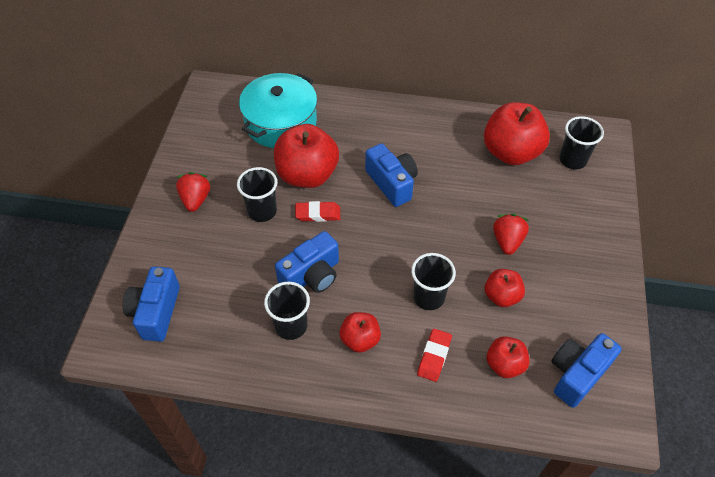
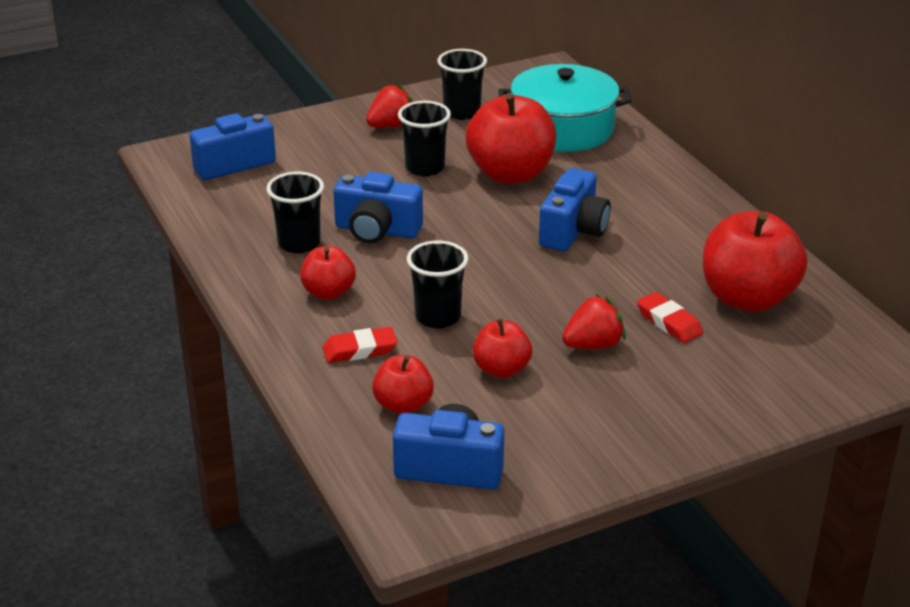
camera: 55 degrees right, 20 degrees down
red eraser [295,201,340,222] -> red eraser moved to [637,292,703,343]
black cup [559,116,604,169] -> black cup moved to [437,49,487,120]

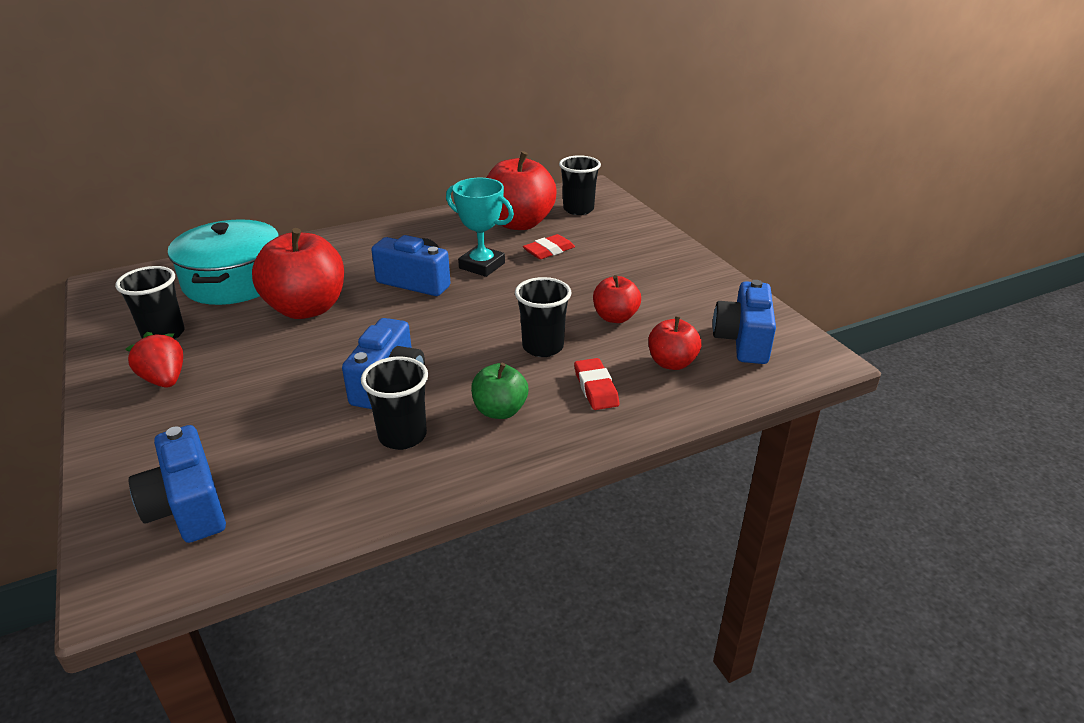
camera: 90 degrees left, 0 degrees up
red apple [300,246,356,300] -> green apple [471,363,528,419]
black cup [398,101,451,177] -> black cup moved to [559,155,601,215]
red strawberry [562,294,626,349] -> none
none -> turquoise trophy [446,178,514,277]

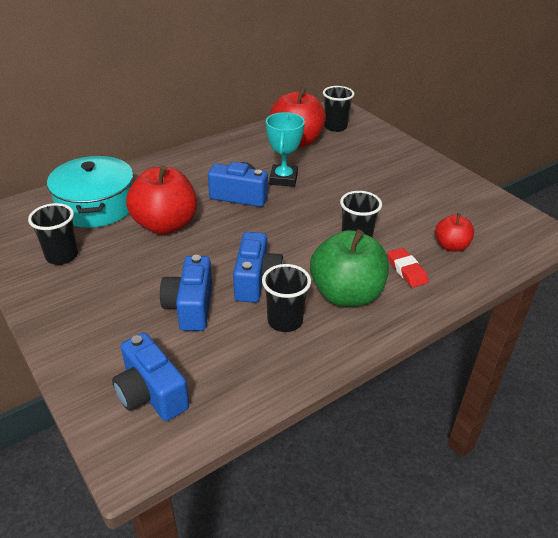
camera: 10 degrees left, 5 degrees up
red strawberry [126,332,183,388] -> none
turquoise trophy [446,178,514,277] -> turquoise trophy turned 75 degrees clockwise [266,112,305,187]
green apple [471,363,528,419] -> green apple [310,230,389,307], size x1.85
red eraser [523,234,575,259] -> none
red apple [593,275,641,323] -> none
blue camera [713,280,776,364] -> blue camera moved to [160,255,212,331]

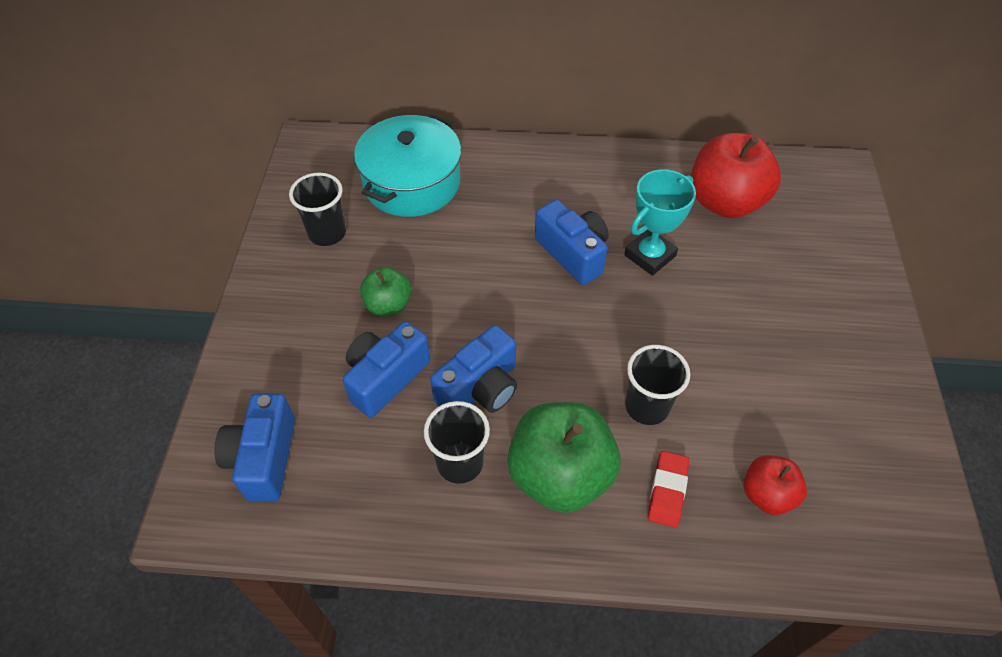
camera: 40 degrees right, 15 degrees up
red apple [126,165,197,235] -> none
black cup [323,86,354,132] -> none
none -> green apple [360,267,411,316]

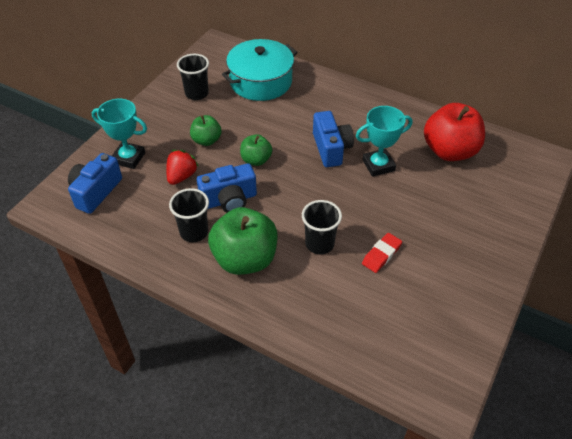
camera: 25 degrees right, 5 degrees down
blue camera [343,321,430,418] -> red strawberry [166,150,199,185]
red eraser [648,451,689,528] -> red eraser moved to [362,233,402,273]
red apple [744,455,807,515] -> none
none -> turquoise trophy [92,99,147,169]
none -> green apple [240,134,272,166]

